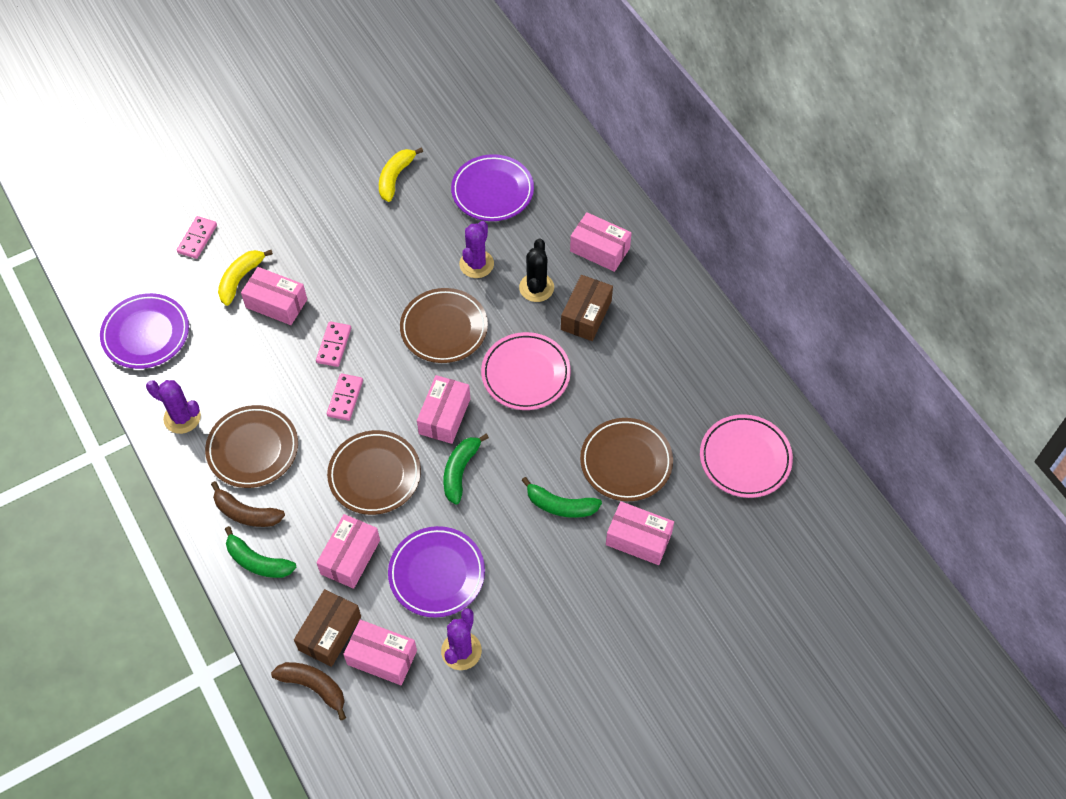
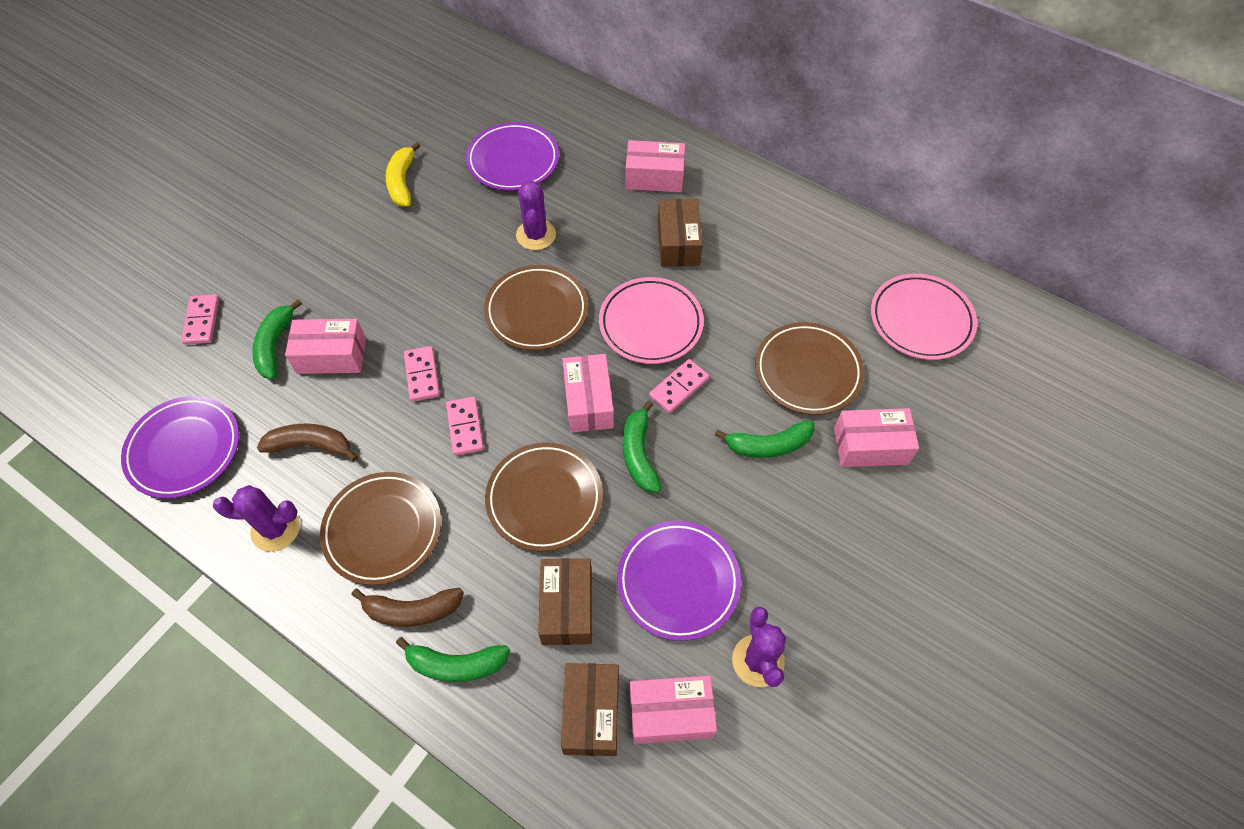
camera: 25 degrees left, 0 degrees up
yellow banana [218,250,273,306] -> green banana [252,299,302,379]
brown banana [271,662,346,720] -> brown banana moved to [257,424,358,462]
pink box [317,514,380,589] -> brown box [538,558,592,645]
black cactus [519,238,554,302] -> none
none -> pink domino [649,359,709,413]

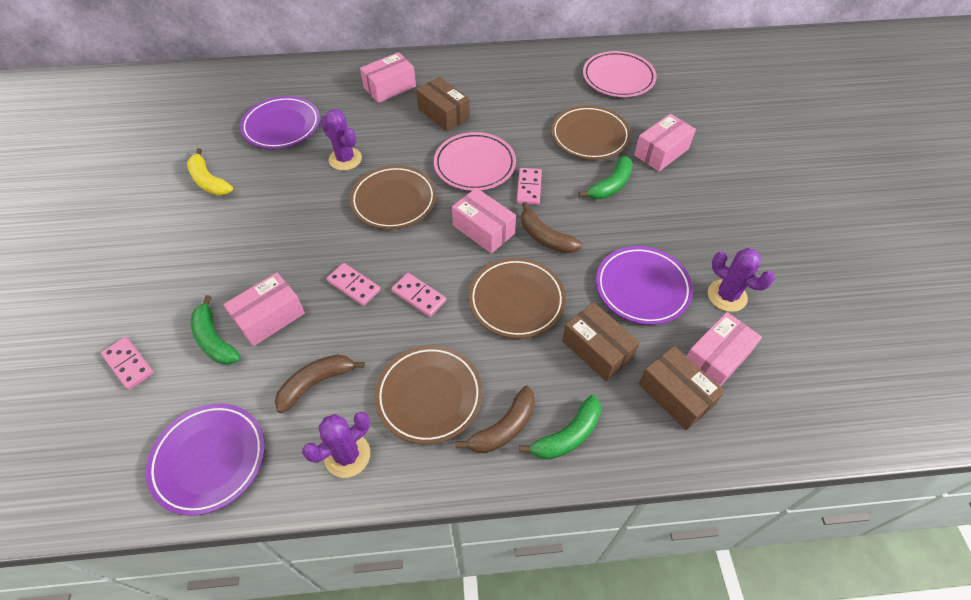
camera: 40 degrees left, 5 degrees down
green banana [623,401,661,492] -> brown banana [521,202,582,253]

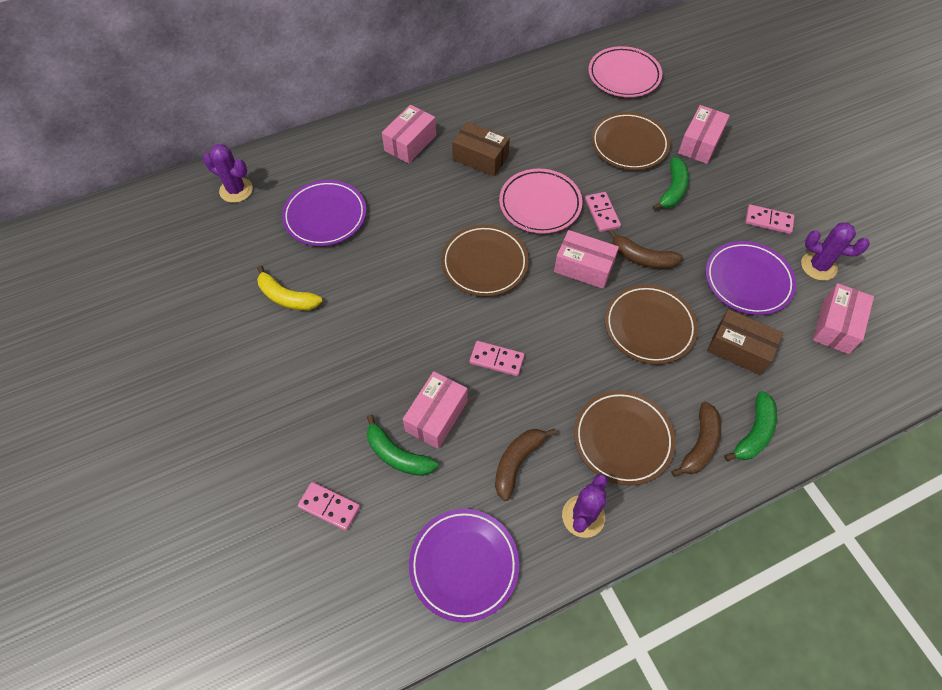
camera: 20 degrees left, 5 degrees up
purple cactus [321,109,362,171] -> purple cactus moved to [203,144,253,203]
pink domino [391,273,446,317] -> pink domino moved to [745,205,794,234]
brown box [638,346,725,430] -> none

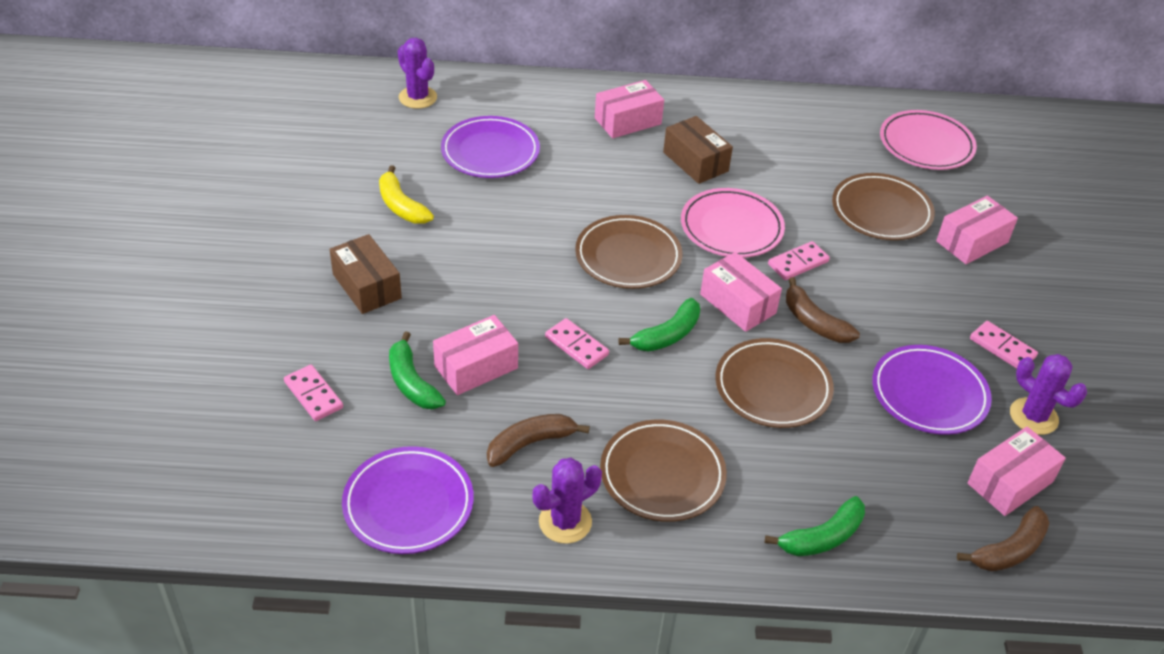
camera: 25 degrees right, 15 degrees down
pink domino [585,192,621,232] -> pink domino turned 45 degrees clockwise [768,241,830,280]
green banana [652,157,689,210] -> green banana moved to [619,298,700,352]
brown banana [671,402,721,477] -> brown banana moved to [957,506,1049,571]
brown box [707,309,783,375] -> brown box moved to [330,234,402,314]

